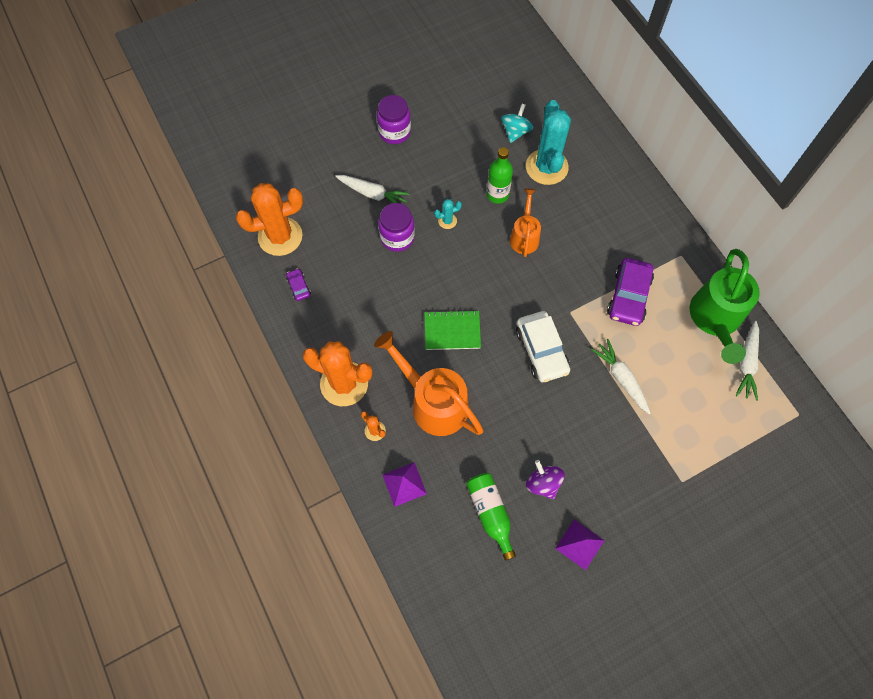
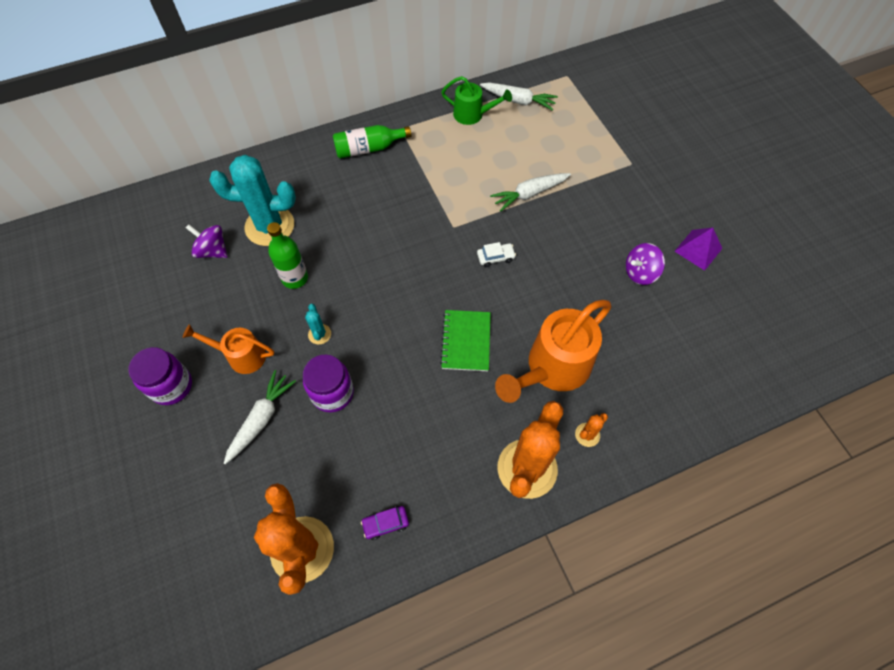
camera: 85 degrees left, 5 degrees down
purple pyramid [382,462,427,507] -> none
green bottle [466,473,516,561] -> green bottle moved to [333,125,411,159]
turquoise spinning top [501,104,533,143] -> purple spinning top [186,224,227,258]
orange watering can [510,189,541,257] -> orange watering can moved to [183,324,274,374]
white car [516,311,570,382] -> white car [477,242,516,267], size x0.48
purple car [607,258,654,326] -> none
green watering can [690,249,760,364] -> green watering can [441,76,512,125], size x0.58

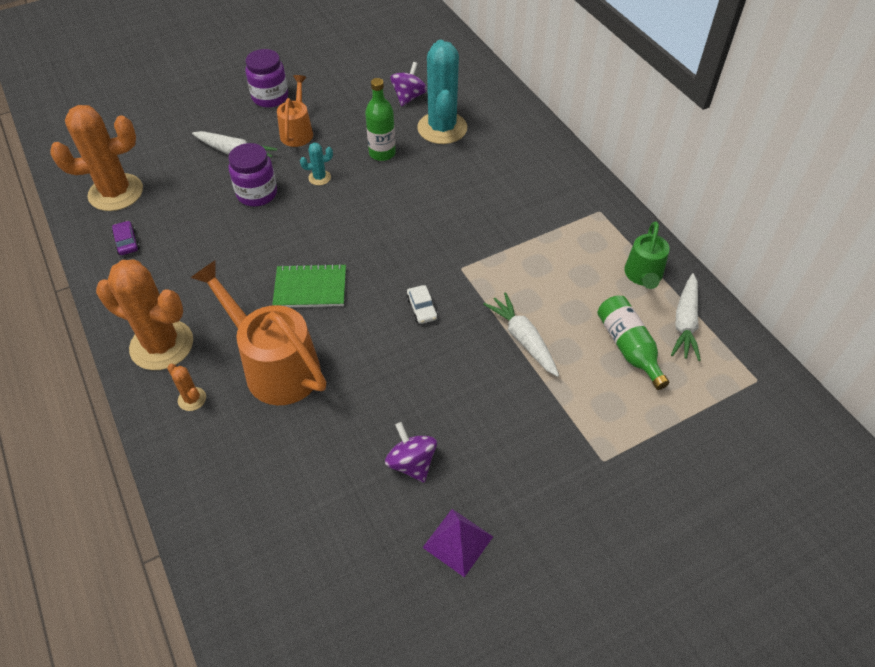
camera: 85 degrees right, 10 degrees down
green bottle [333,125,411,159] -> green bottle moved to [597,296,669,390]

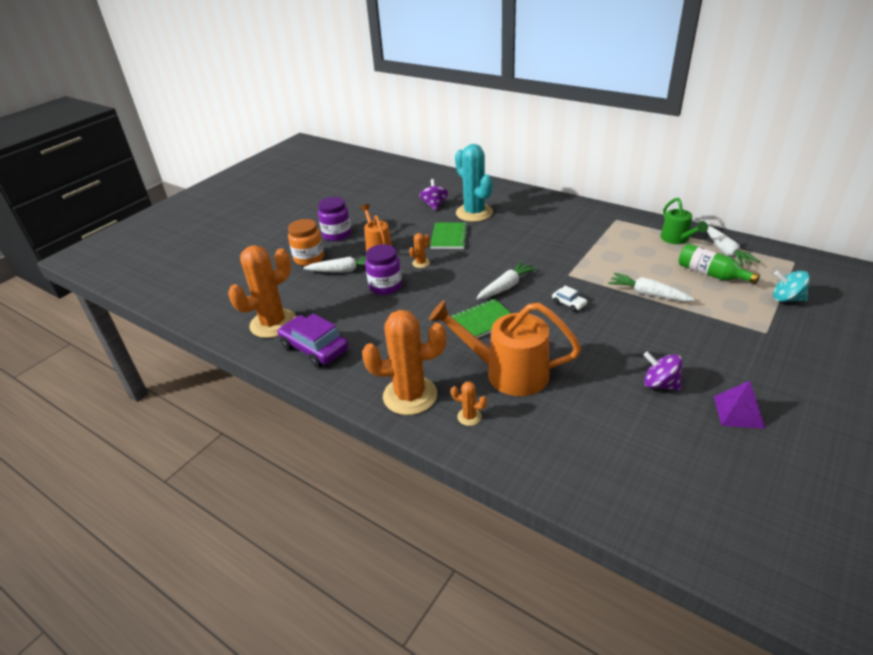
camera: 25 degrees left, 15 degrees down
purple car [112,221,140,255] -> purple car [278,313,349,368], size x2.07
turquoise cactus [300,143,333,185] -> orange cactus [409,233,430,268]
green bottle [365,78,396,161] -> green notebook [430,222,468,249]
none -> orange jar [288,219,324,266]
none -> white carrot [476,261,538,300]
none -> turquoise spinning top [773,271,810,302]

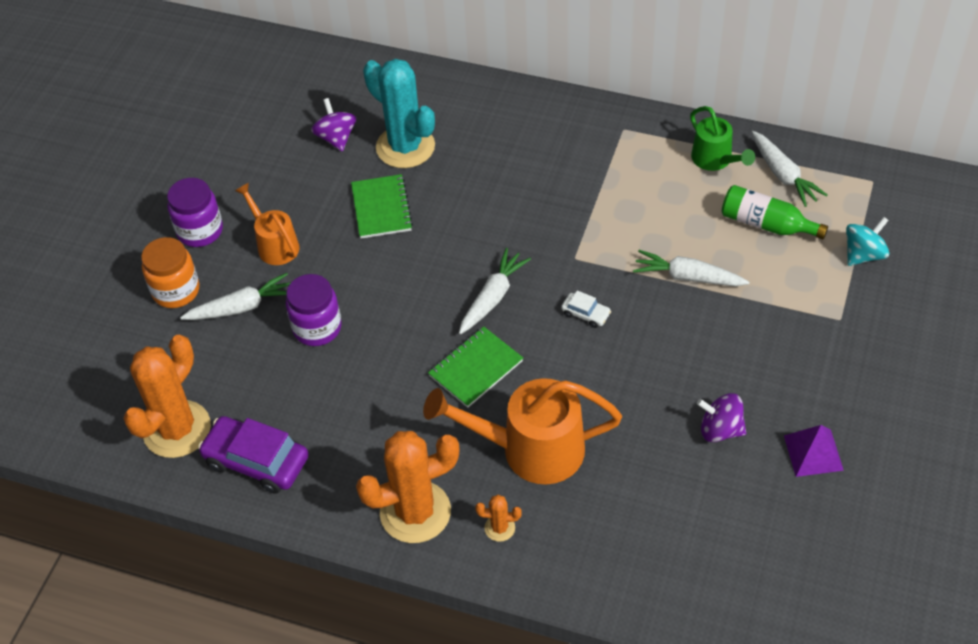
camera: 15 degrees left, 15 degrees up
orange cactus [409,233,430,268] -> none
turquoise spinning top [773,271,810,302] -> turquoise spinning top turned 135 degrees clockwise [846,217,889,266]

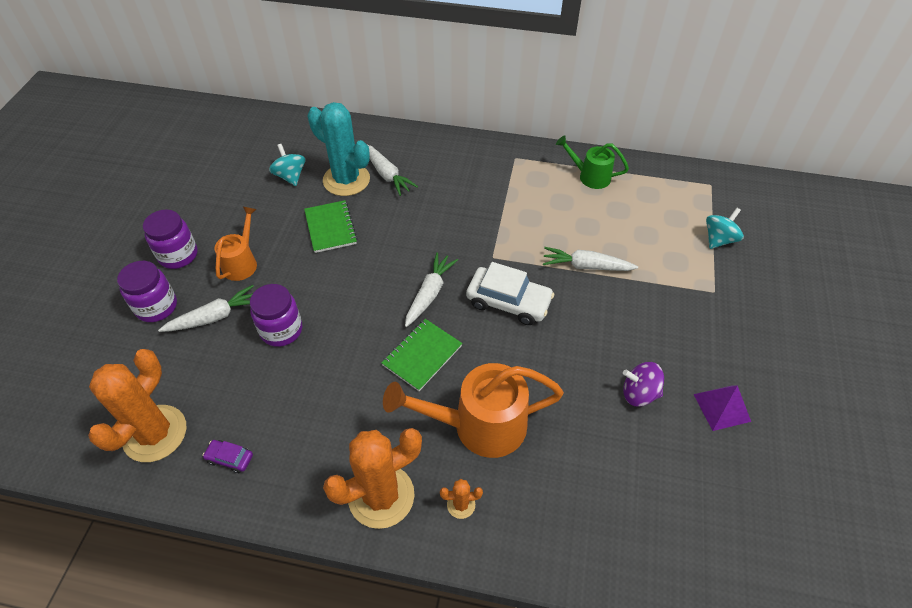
camera: 10 degrees left, 0 degrees up
orange jar [141,237,199,308] -> purple jar [117,261,177,322]
purple car [198,416,309,494] -> purple car [202,440,253,473], size x0.48
orange watering can [235,183,299,265] -> orange watering can turned 60 degrees clockwise [214,207,257,281]
purple spinning top [311,98,356,152] -> turquoise spinning top [269,144,305,186]
white car [561,291,611,328] -> white car [466,262,554,325], size x2.07
green watering can [690,106,755,171] -> green watering can turned 150 degrees clockwise [556,135,629,189]
green bottle [722,185,828,239] -> none
white carrot [752,131,828,207] -> white carrot moved to [368,145,418,196]

